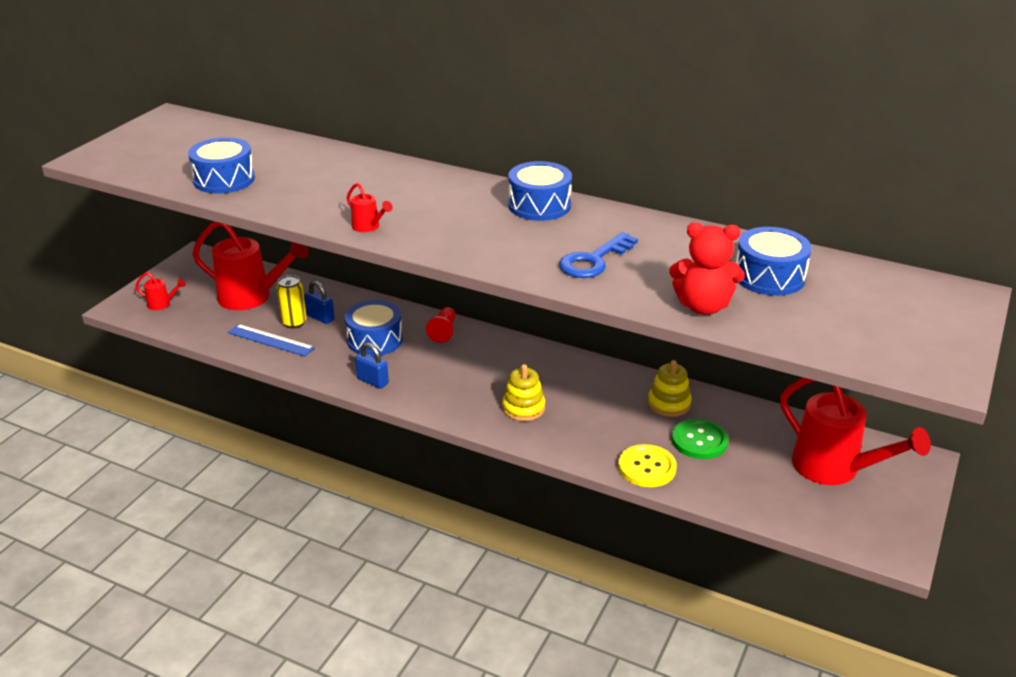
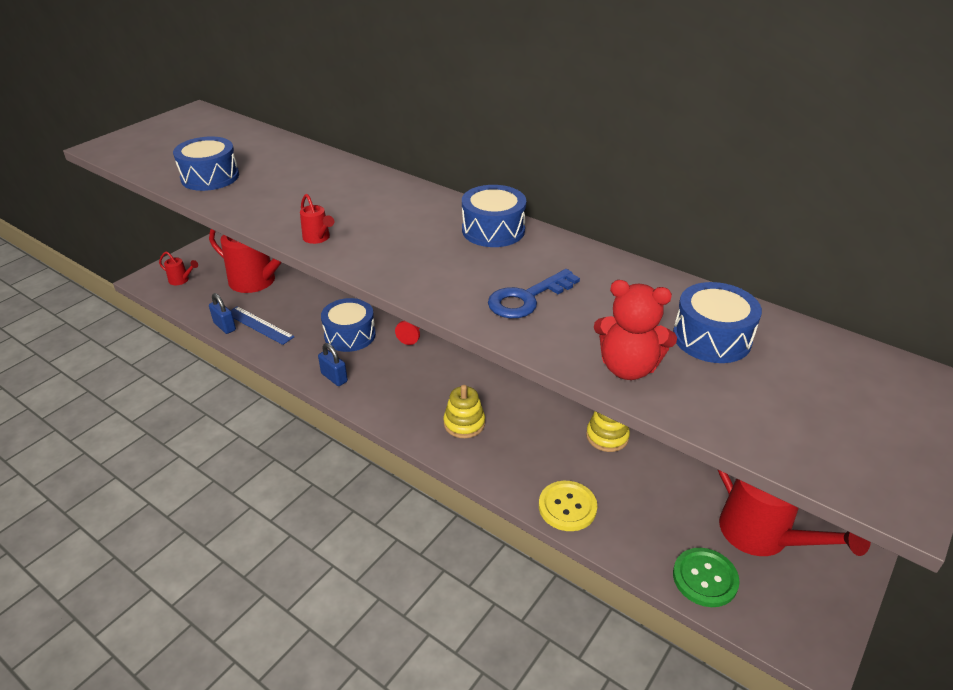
camera: 10 degrees right, 5 degrees up
yellow can [277,275,307,328] -> none
blue padlock [304,281,335,324] -> blue padlock moved to [209,293,236,334]
green button [672,418,729,459] -> green button moved to [673,548,740,607]

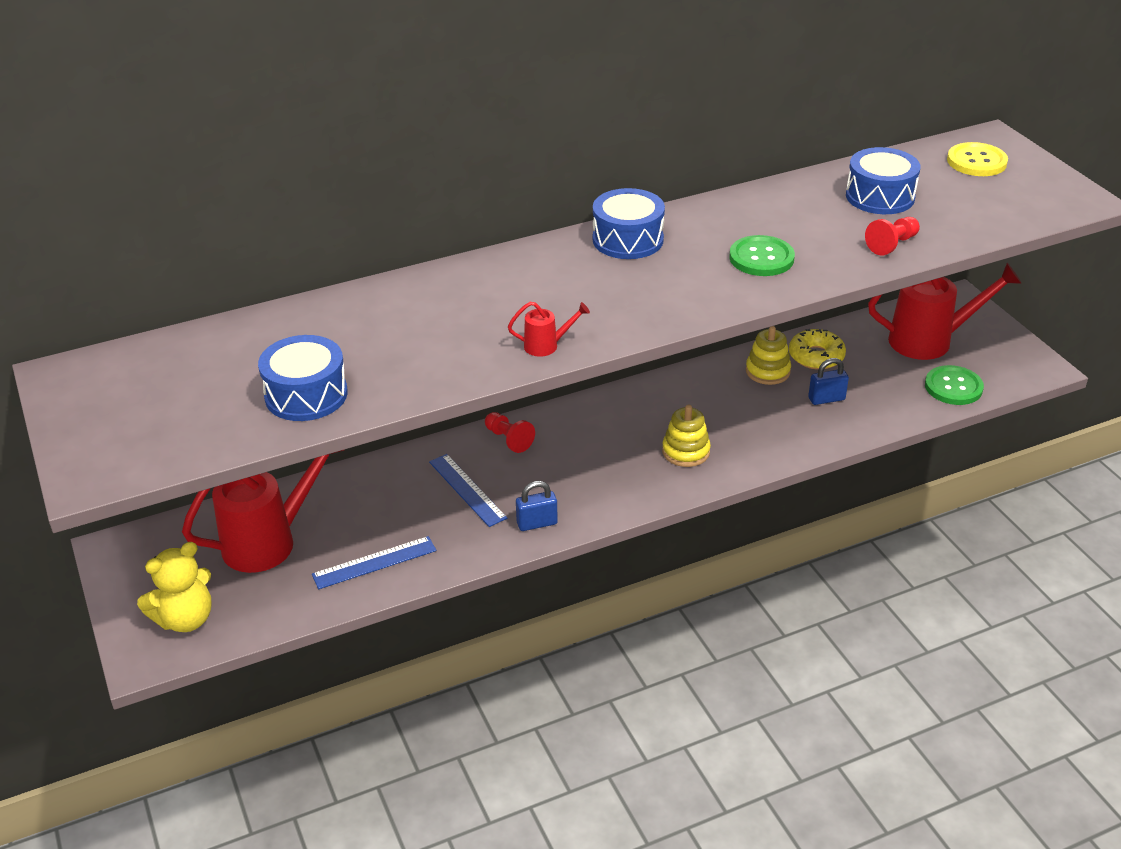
camera: 60 degrees left, 0 degrees up
red watering can [159,251,198,285] -> yellow teddy bear [137,542,212,632]
blue padlock [209,293,236,334] -> blue padlock moved to [808,358,849,405]
blue drum [321,298,376,352] -> blue ruler [429,454,507,527]
blue key [488,269,580,318] -> green button [729,235,795,276]
yellow button [539,481,597,531] -> yellow button moved to [947,142,1008,176]
red teddy bear [594,280,677,380] -> red pawn [865,217,920,256]
none -> yellow donut [789,329,846,370]

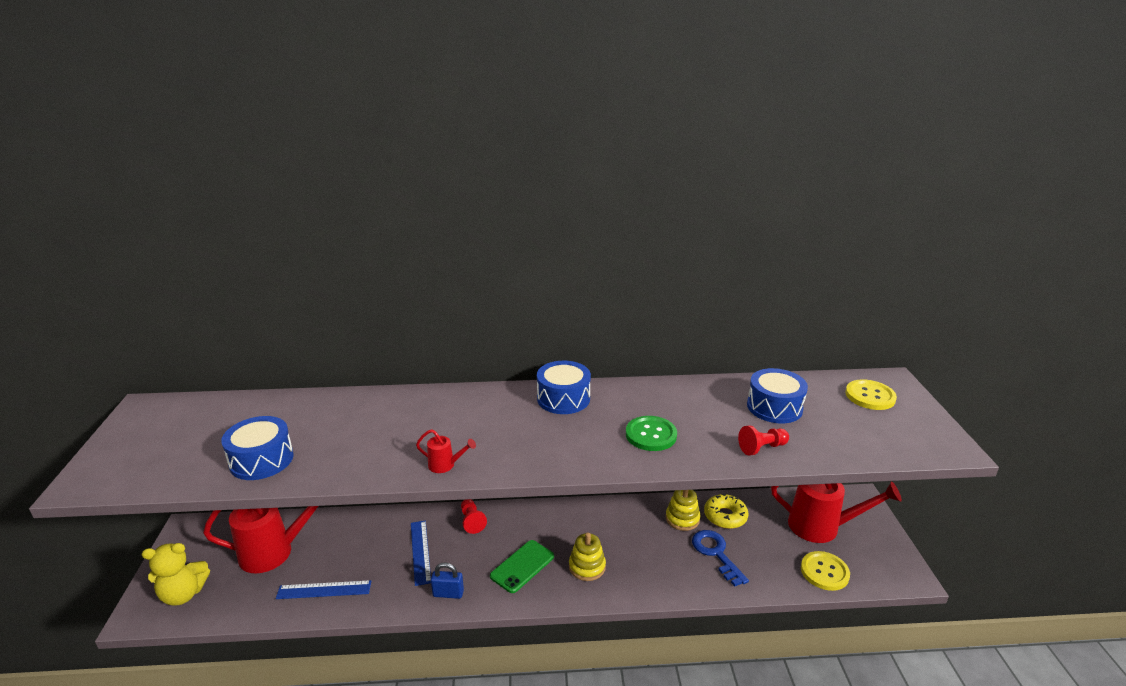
camera: 20 degrees right, 10 degrees down
blue padlock [808,358,849,405] -> blue key [692,530,749,586]
green button [925,365,984,405] -> yellow button [801,551,850,591]
none -> green phone [490,540,554,593]

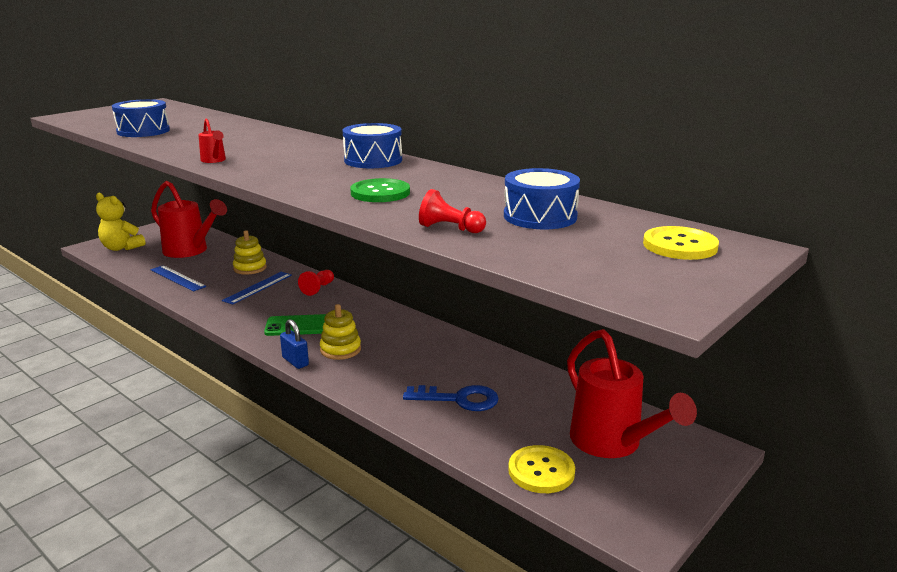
camera: 45 degrees right, 5 degrees down
blue padlock [431,562,464,599] -> blue padlock moved to [280,319,309,369]
yellow stacking toy [666,490,700,531] -> yellow stacking toy moved to [233,231,267,275]
blue key [692,530,749,586] -> blue key turned 75 degrees clockwise [403,385,499,411]
yellow donut [704,493,749,529] -> none

